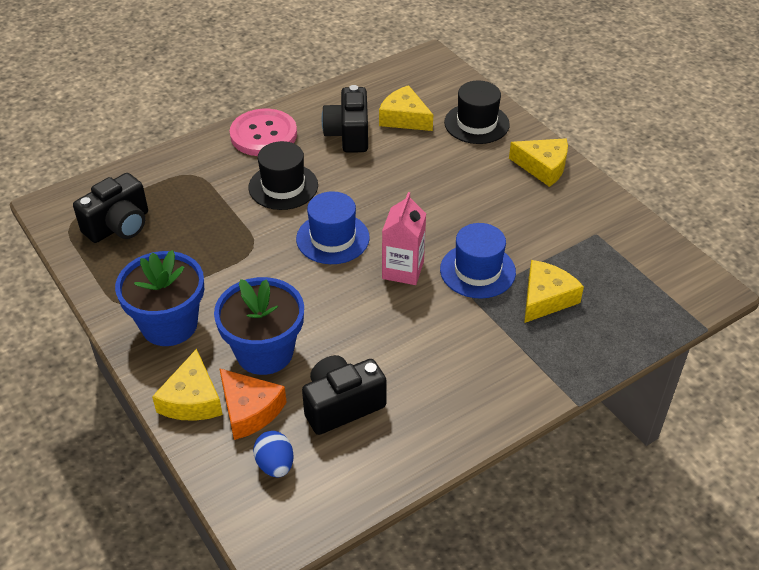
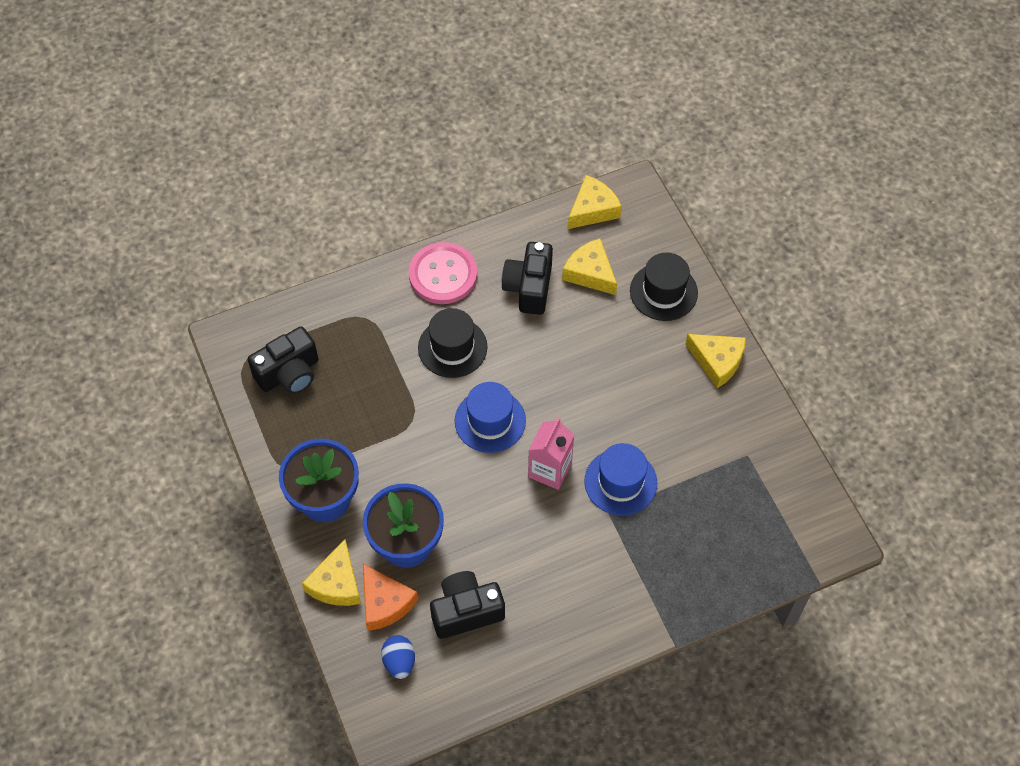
camera: 10 degrees right, 15 degrees up
yellow cheese [524,260,584,323] -> yellow cheese moved to [568,175,622,229]

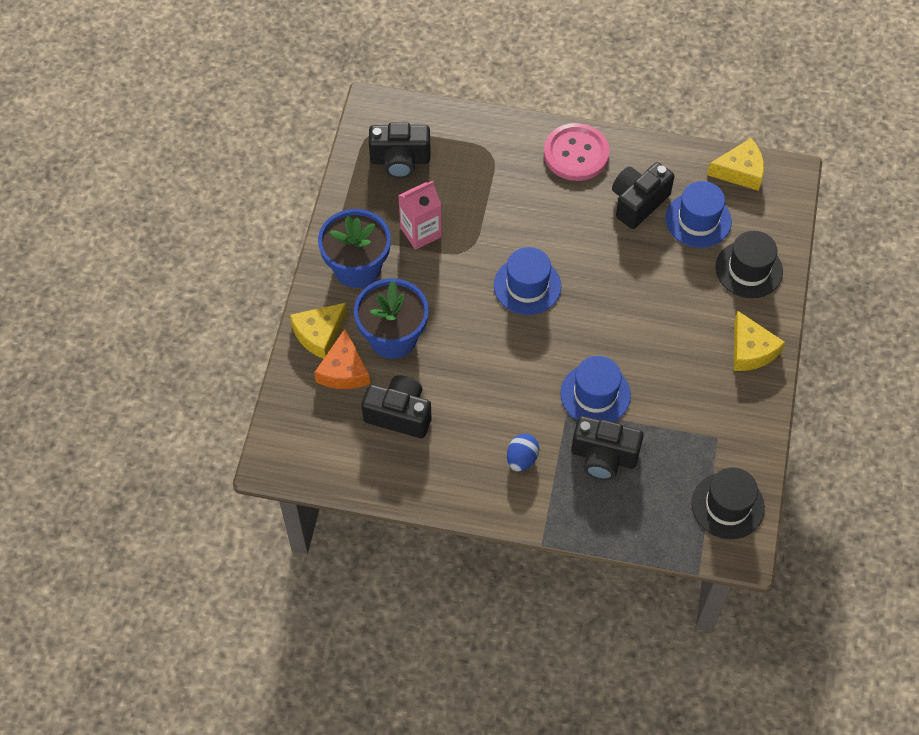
camera: 35 degrees right, 0 degrees up
blue egg [381,635,415,679] -> blue egg moved to [507,434,539,472]
black hat [418,308,487,378] -> black hat moved to [691,467,765,539]
pink carton [528,417,574,490] -> pink carton moved to [398,181,442,250]
yellow cheese [562,239,617,295] -> blue hat [665,181,732,248]
none -> black camera [571,416,644,480]

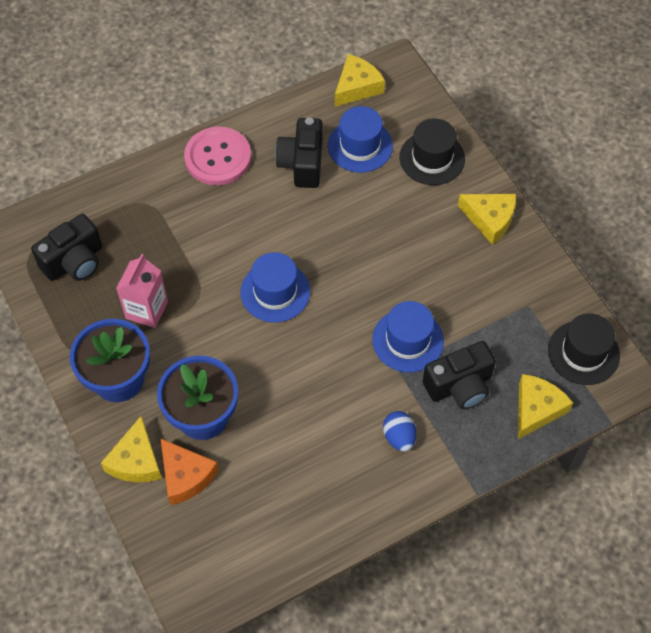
camera: 40 degrees left, 0 degrees up
black camera [361,375,431,438] -> none
none -> yellow cheese [518,374,573,439]

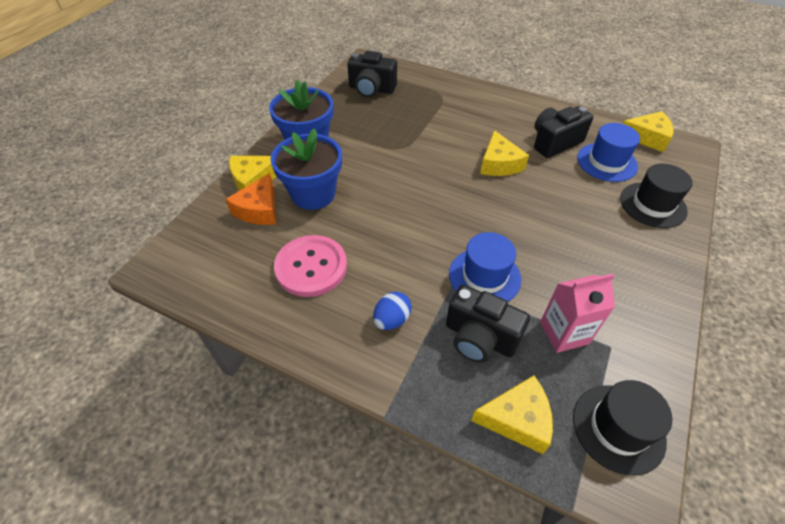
camera: 55 degrees right, 10 degrees down
pink carton [116,254,168,328] -> pink carton moved to [540,273,615,353]
pink button [184,127,251,185] -> pink button moved to [274,235,347,297]
blue hat [240,252,310,322] -> none
yellow cheese [458,194,516,245] -> yellow cheese moved to [480,130,529,176]

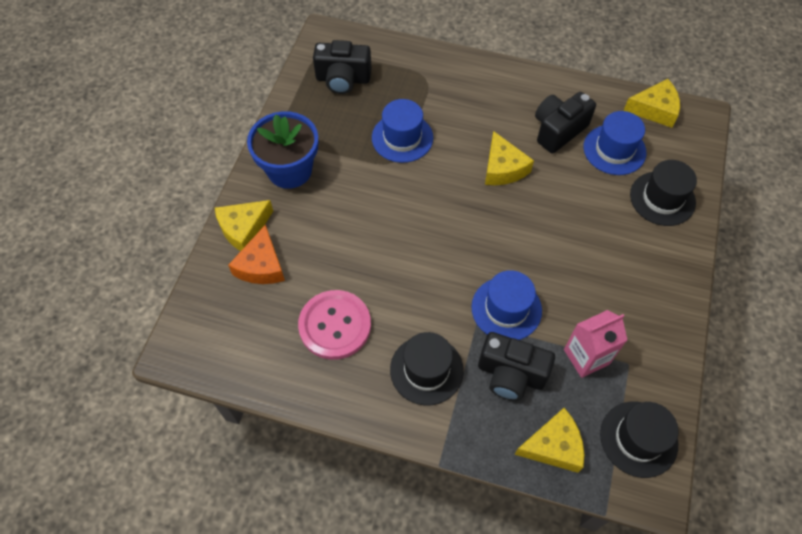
camera: 10 degrees left, 10 degrees up
blue flower pot [270,128,342,210] -> none
blue egg [373,292,412,330] -> black hat [390,332,464,405]
none -> blue hat [372,99,433,163]

